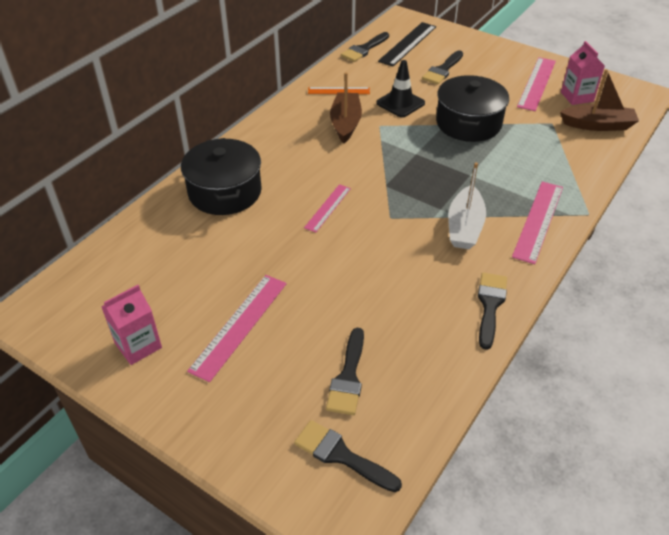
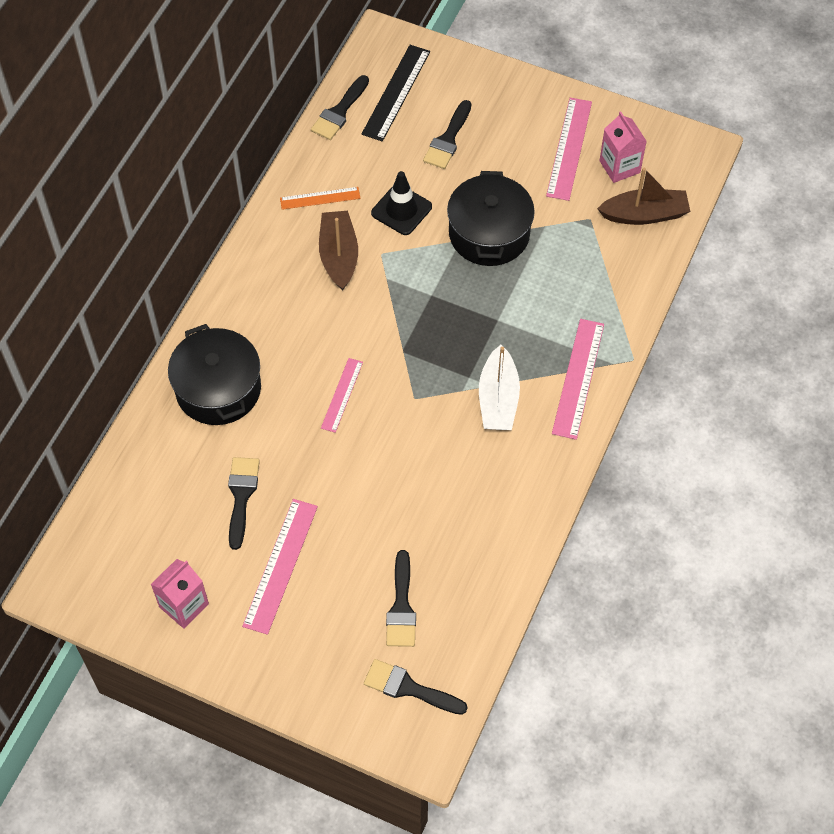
camera: 10 degrees left, 15 degrees up
black brush [478,273,507,350] -> black brush moved to [228,457,260,550]

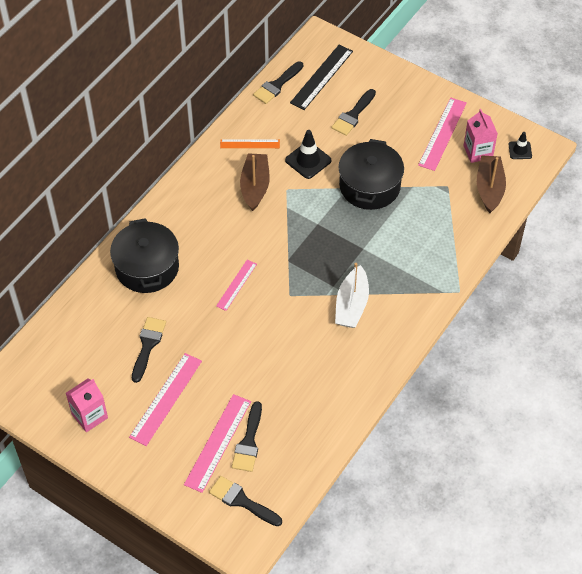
camera: 10 degrees right, 5 degrees down
pink ruler [552,319,604,440] -> pink ruler moved to [184,394,251,493]
brown boat [597,168,691,225] -> brown boat turned 90 degrees counterclockwise [477,155,506,213]
none -> black traffic cone [509,132,532,159]

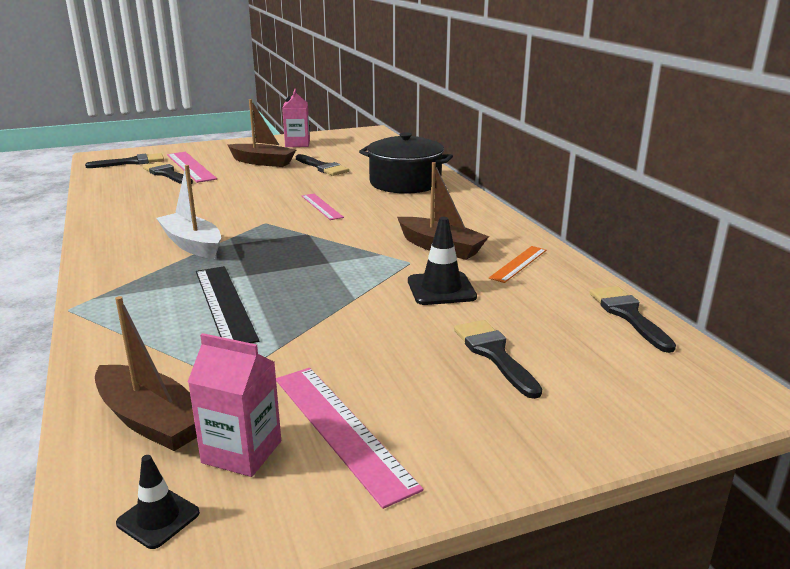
camera: 125 degrees right, 30 degrees down
pink ruler [129,353,202,446] -> brown boat [228,99,297,167]
black ruler [290,45,353,110] -> black ruler moved to [196,266,259,343]
black pot [339,139,404,210] -> none

